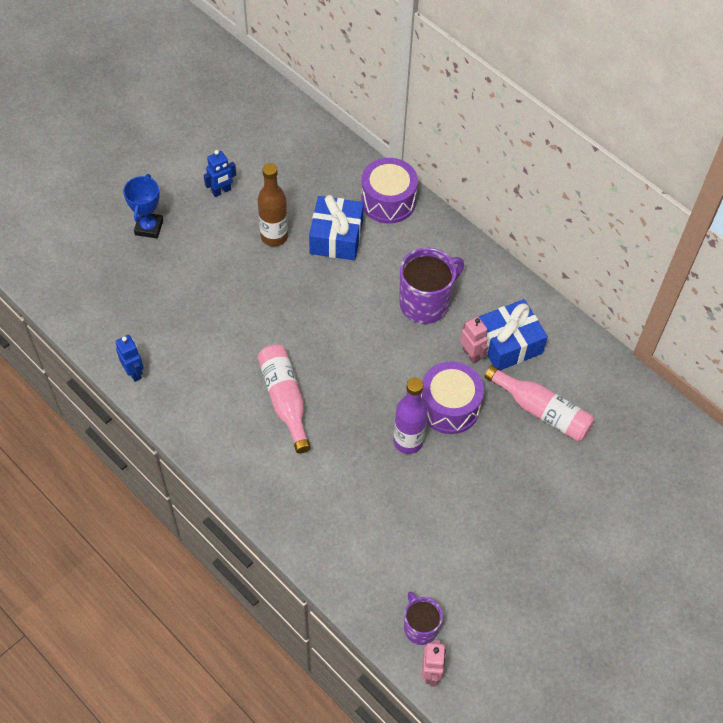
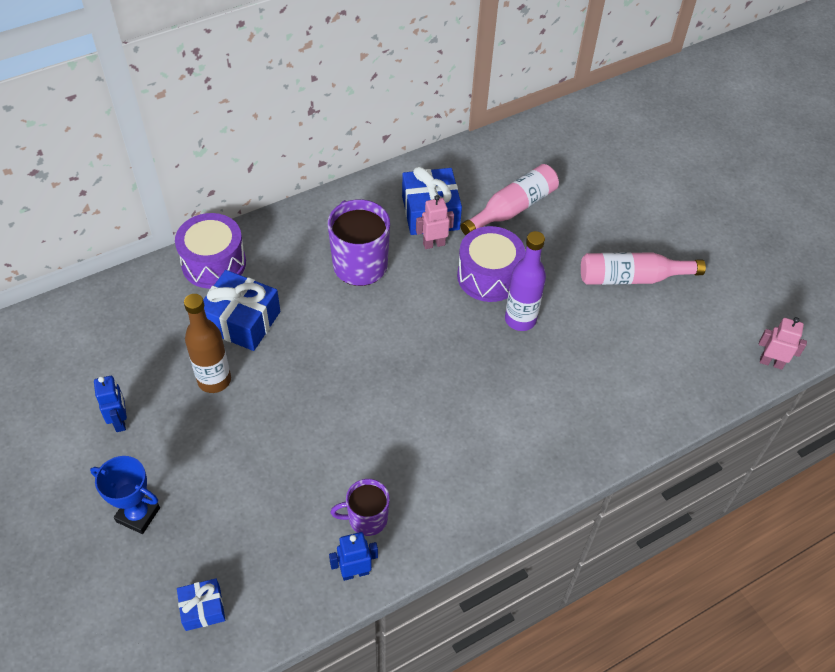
camera: 75 degrees left, 5 degrees down
pink bottle [258,344,311,454] -> pink bottle moved to [581,252,706,285]
purple mug [404,591,443,645] -> purple mug moved to [331,479,390,536]
none -> blue gift [177,578,225,631]

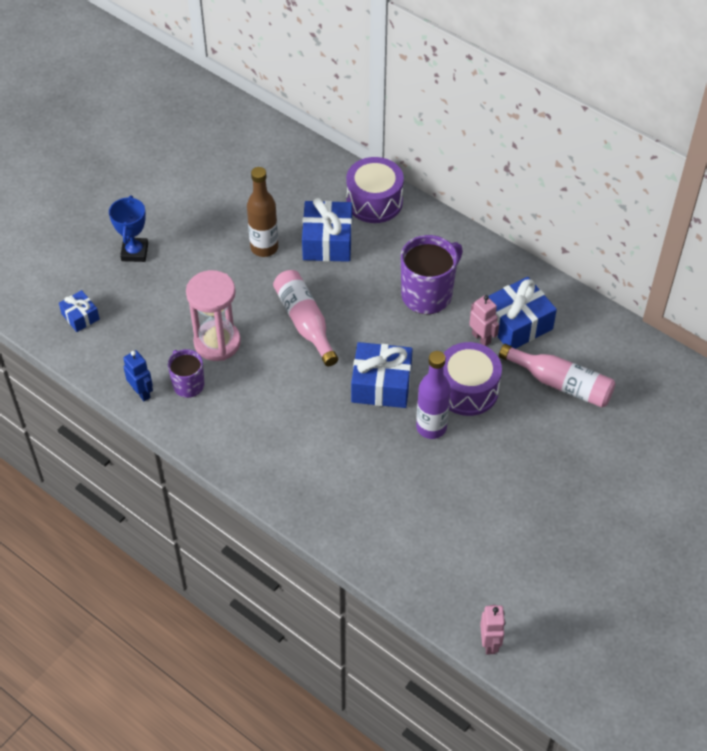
camera: 70 degrees right, 0 degrees up
blue robot [94,376,127,432] -> none
pink bottle [581,252,706,285] -> pink bottle moved to [273,270,338,366]
none -> pink hourglass [186,270,241,361]
none -> blue gift [351,342,413,408]

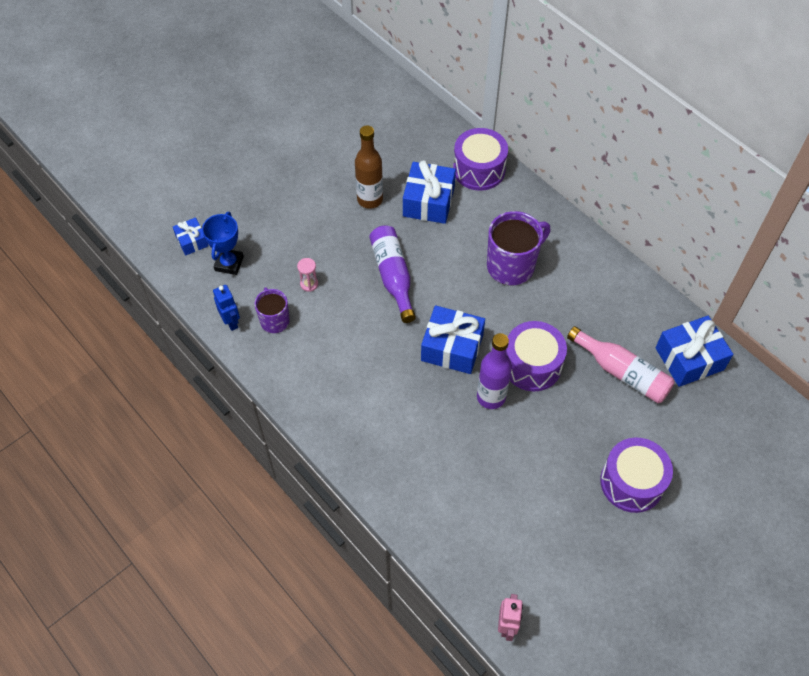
camera: 10 degrees right, 5 degrees up
blue trophy [109,196,148,262] -> blue trophy moved to [202,212,244,275]
pink hourglass [186,270,241,361] -> pink hourglass [297,258,318,292], size x0.42
pink bottle [273,270,338,366] -> purple bottle [369,225,416,323]
pink robot [469,295,499,346] -> none
blue gift [488,277,557,349] -> blue gift moved to [655,316,733,387]
none -> purple drum [600,438,673,513]

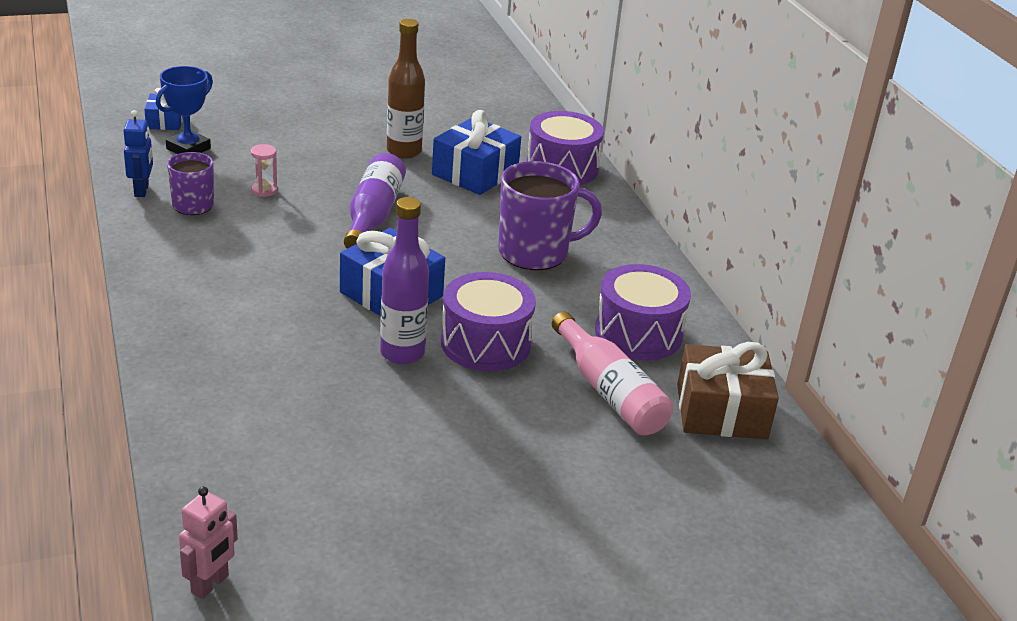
camera: 20 degrees right, 25 degrees down
purple drum [600,438,673,513] -> purple drum moved to [595,264,691,360]
blue gift [655,316,733,387] -> brown gift [677,342,779,439]

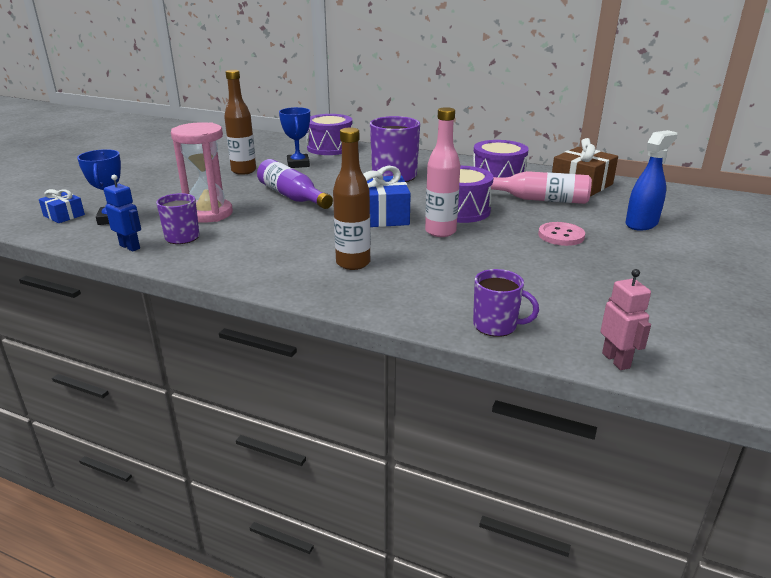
camera: 45 degrees left, 5 degrees down
pink hourglass [251,144,277,197] -> pink hourglass [171,122,233,223], size x2.40
purple bottle [380,197,429,364] -> pink bottle [425,107,460,237]
blue gift [432,110,521,195] -> blue trophy [279,107,310,168]
none -> brown bottle [333,128,371,270]
none -> purple mug [473,269,539,337]
none -> pink button [538,222,585,246]
none -> blue spray bottle [625,130,678,231]

